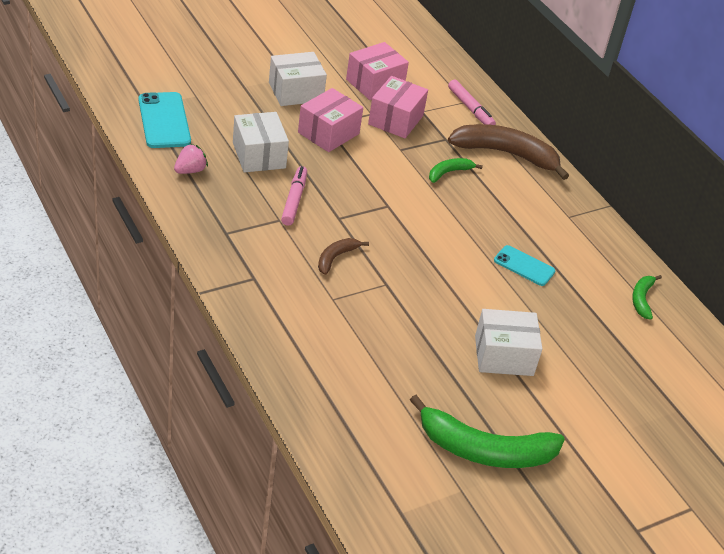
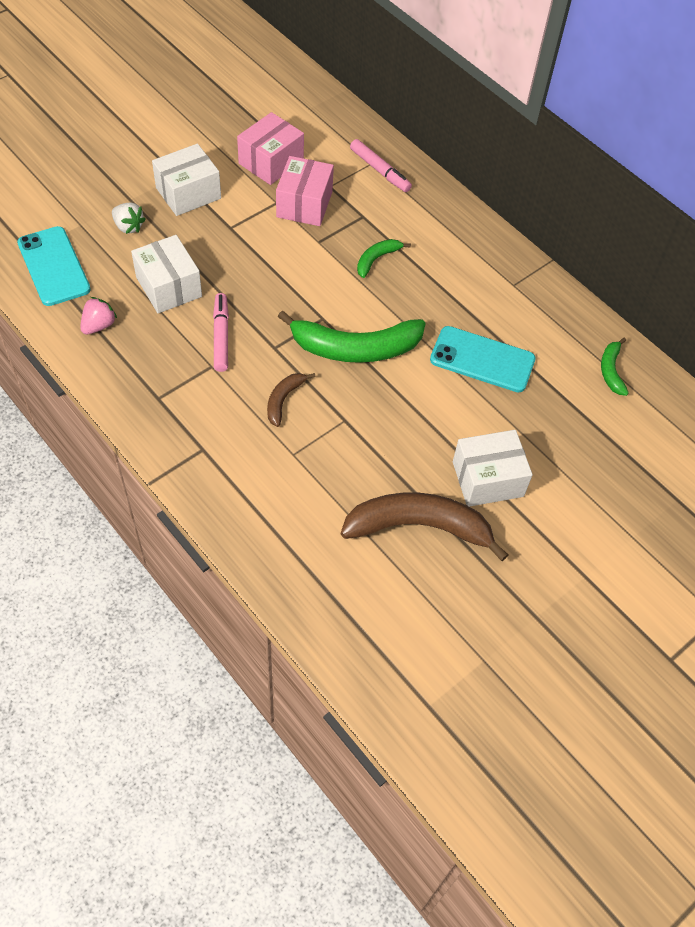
camera: 10 degrees left, 15 degrees up
pink box [298,88,363,152] -> none
green banana [410,395,565,468] -> green banana moved to [278,311,426,363]
brown banana [448,124,569,180] -> brown banana moved to [341,493,508,561]
turquoise phone [494,245,555,286] -> turquoise phone [430,326,536,392], size x1.58
none -> white strawberry [112,202,146,234]

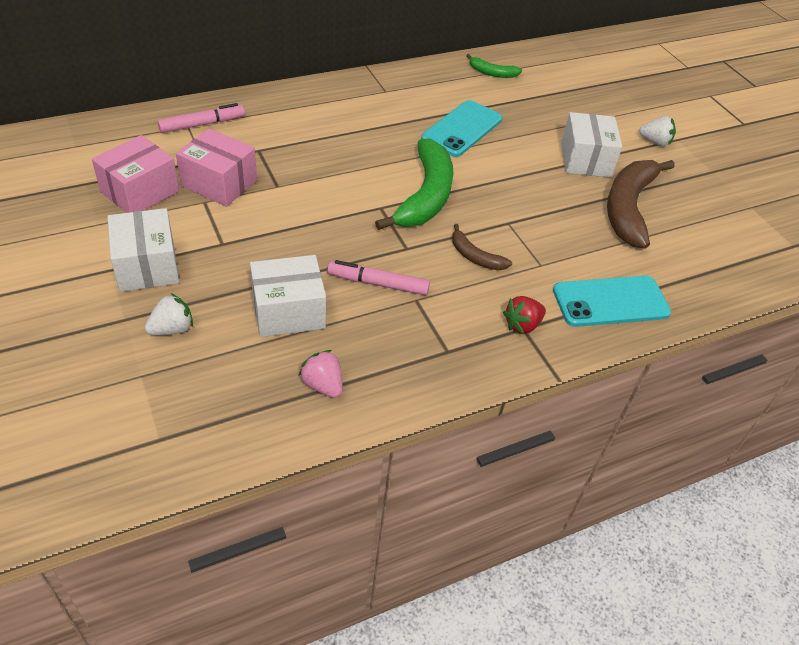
camera: 75 degrees left, 10 degrees down
turquoise phone [17,226,91,306] -> turquoise phone moved to [553,276,671,327]
pink box [237,112,304,185] -> pink box turned 75 degrees clockwise [92,135,179,213]
green banana [357,239,411,278] -> none
none -> red strawberry [503,296,546,335]
none -> white strawberry [639,116,676,146]

